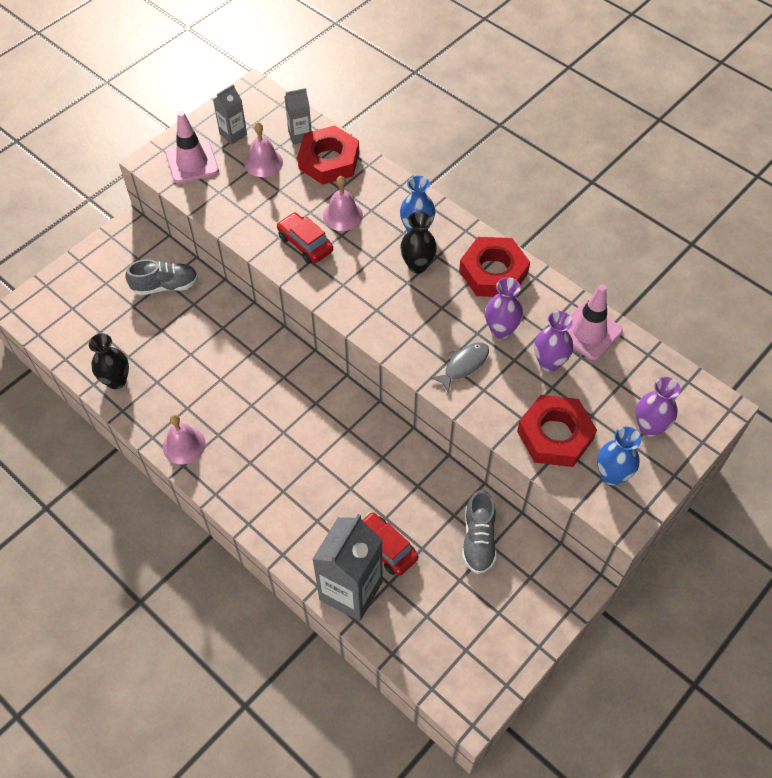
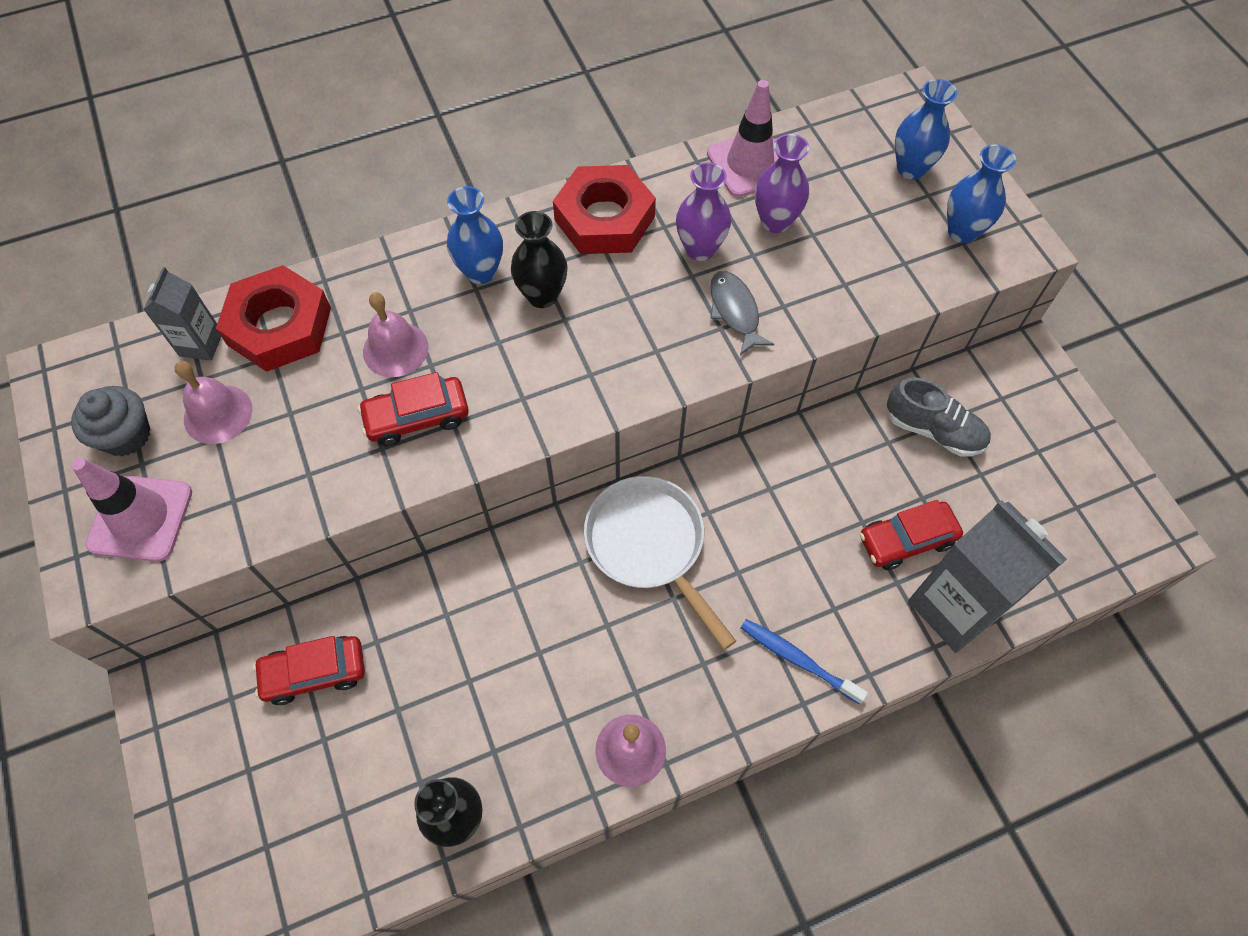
camera: 65 degrees left, 5 degrees up
grey shoe [125,259,198,295] -> red car [253,636,365,705]
grey carton [213,84,247,145] -> grey cupcake [71,386,150,456]
red nut [517,395,597,467] -> none
purple vase [636,377,681,437] -> blue vase [895,79,957,179]
none -> white pan [584,476,736,650]
none -> blue toothbrush [741,619,868,705]

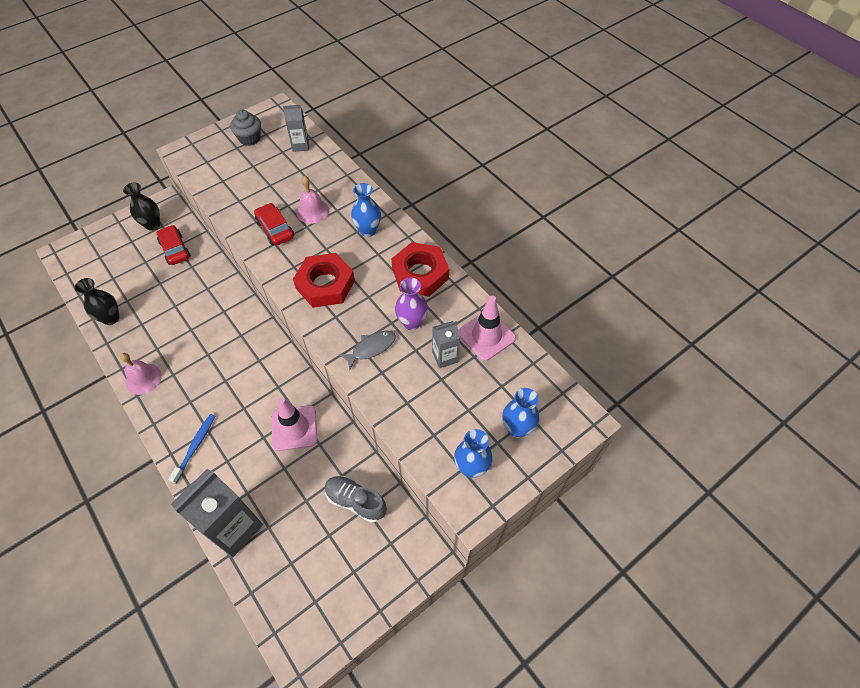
camera: 75 degrees right, 5 degrees down
pink traffic cone [71,458,192,562] -> pink traffic cone moved to [272,397,317,451]
pink bell [174,361,252,444] -> none
red nut [216,265,331,372] -> red nut moved to [293,253,355,308]
black vase [511,211,568,308] -> black vase moved to [123,183,160,231]
white pan [584,476,736,650] -> none
purple vase [755,134,809,233] -> grey carton [432,321,460,368]
red car [860,500,963,570] -> none
grey shoe [887,377,991,456] -> grey shoe turned 105 degrees clockwise [325,476,387,523]

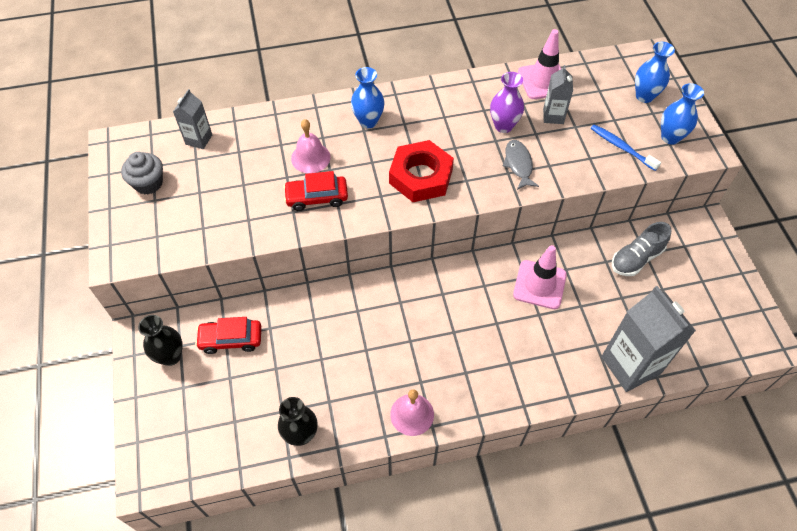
camera: 65 degrees left, 0 degrees up
blue toothbrush [168,414,215,484] -> blue toothbrush moved to [591,124,661,171]
red nut [391,242,449,297] -> none

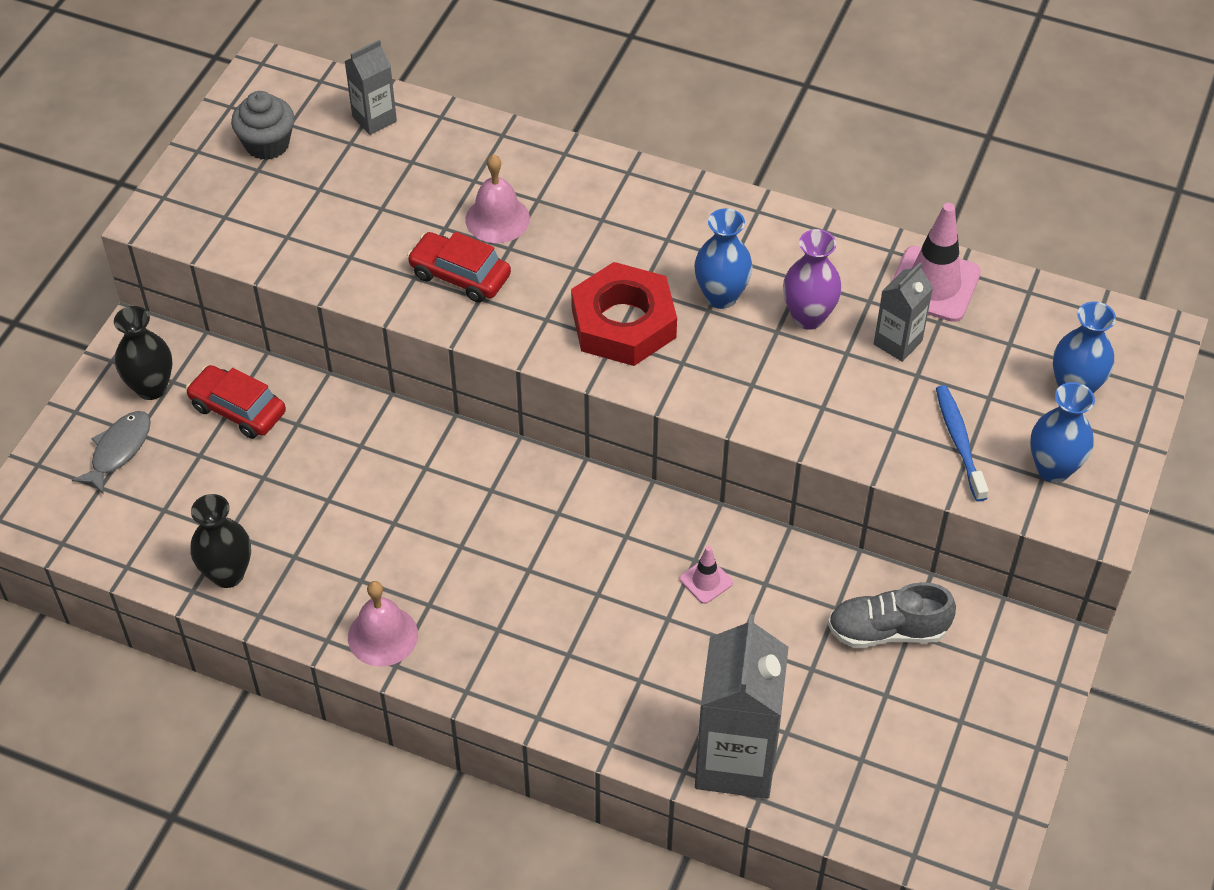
camera: 35 degrees right, 5 degrees down
blue vase [351,67,385,128] -> blue vase moved to [694,208,753,309]
grey fish [503,140,539,190] -> grey fish moved to [72,411,151,495]
pink traffic cone [513,245,567,309] -> pink traffic cone [680,546,733,604], size x0.50

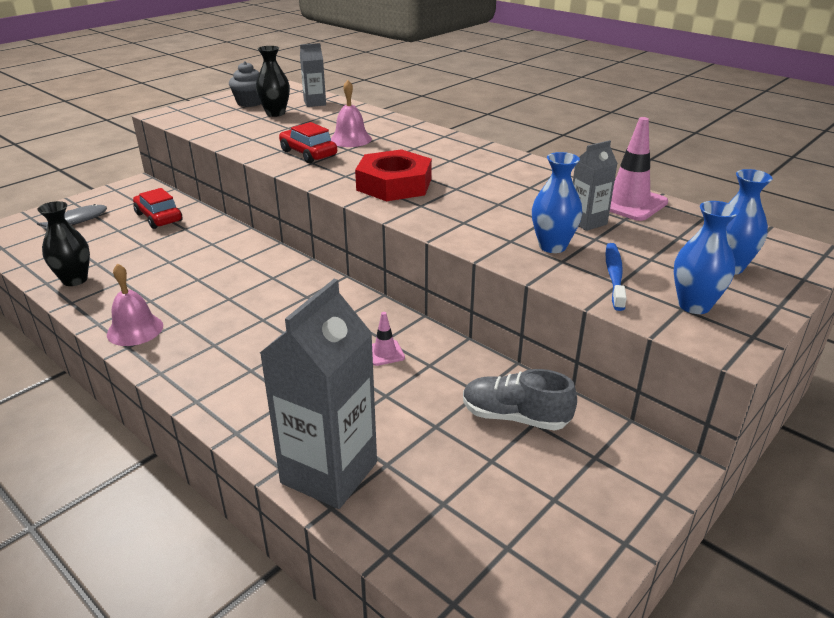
camera: 20 degrees right, 20 degrees down
black vase [114,306,173,400] -> black vase moved to [256,46,290,117]
blue vase [694,208,753,309] -> blue vase moved to [532,152,582,253]
purple vase [783,229,842,330] -> none

